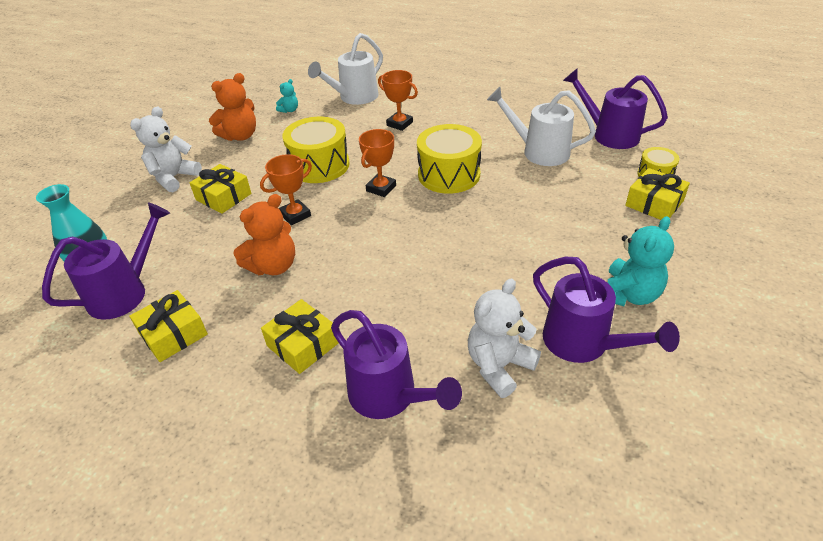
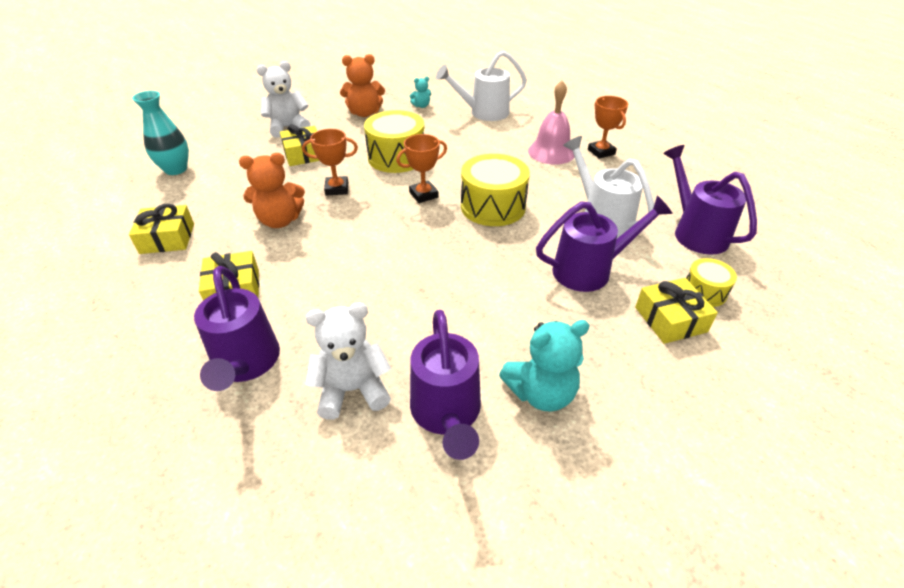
camera: 30 degrees right, 0 degrees up
purple watering can [42,203,170,320] -> purple watering can moved to [536,196,673,292]
orange trophy [378,70,418,131] -> orange trophy moved to [588,96,628,159]
none -> pink bell [528,80,575,165]

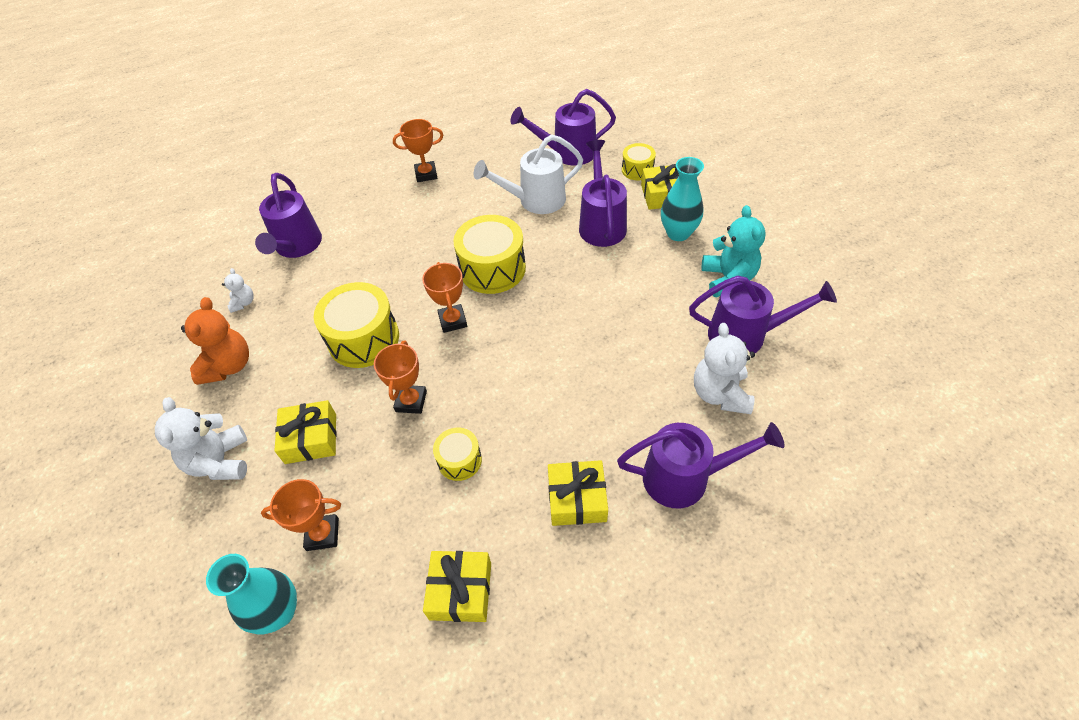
camera: 75 degrees left, 10 degrees up
orange teddy bear [239,153,305,228] -> yellow drum [433,428,482,481]
turquoise teddy bear [410,77,431,108] -> white teddy bear [222,268,254,313]
white watering can [436,51,527,121] -> purple watering can [255,173,322,258]
pink bell [528,80,575,165] -> none
none -> orange trophy [261,479,341,551]
none -> turquoise vase [661,157,704,241]

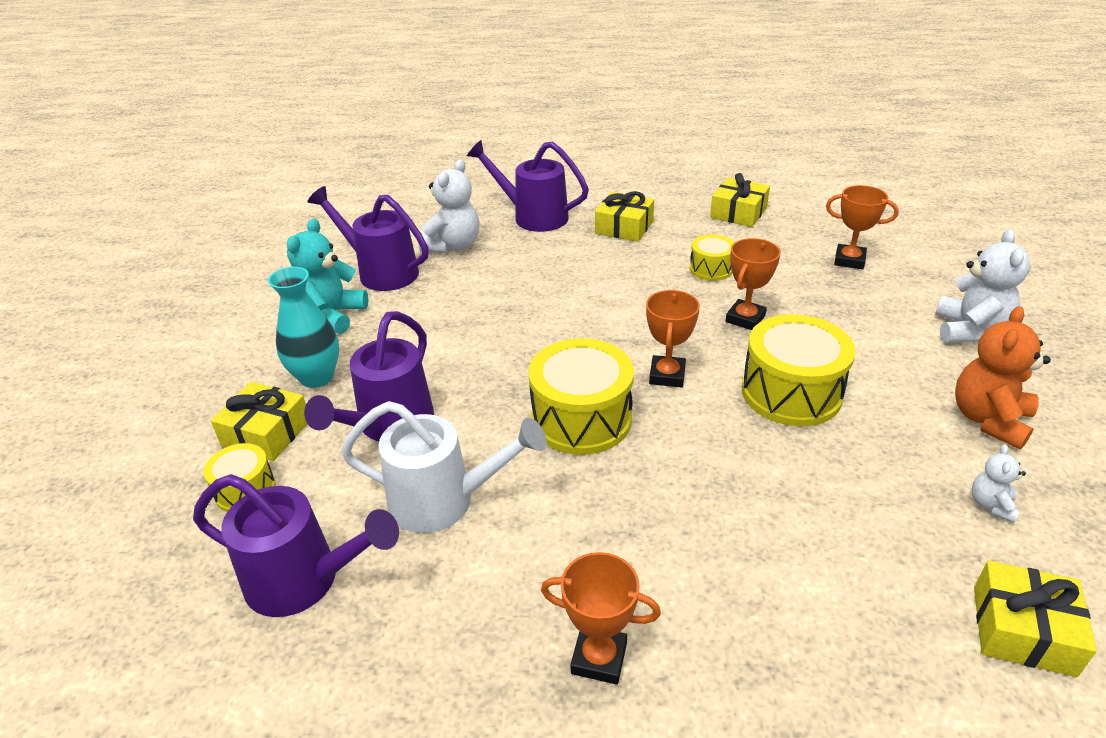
camera: 155 degrees left, 15 degrees down
turquoise vase [206,554,297,635] -> none
purple watering can [255,173,322,258] -> none
yellow gift [274,400,337,464] -> yellow gift moved to [974,561,1097,677]

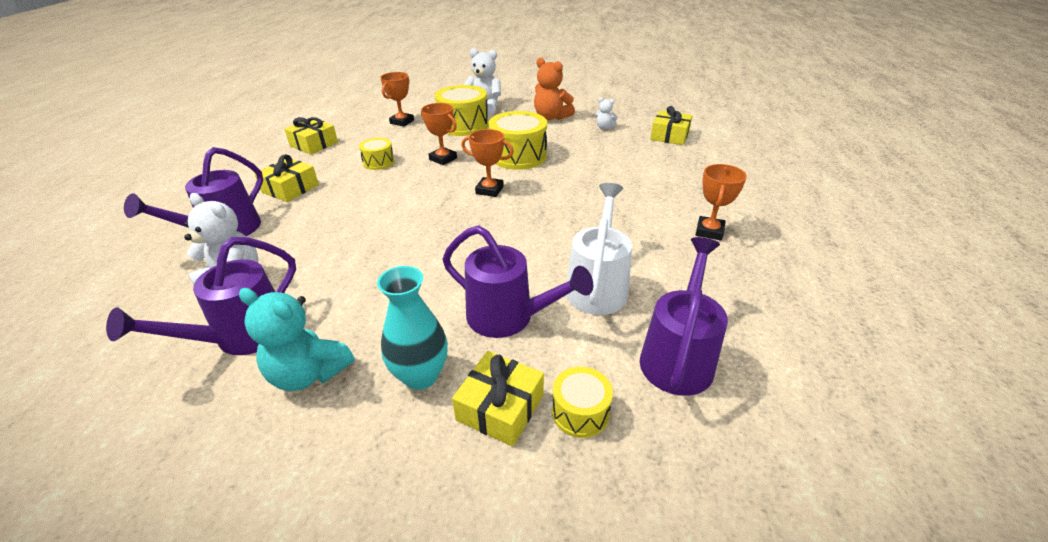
camera: 85 degrees left, 0 degrees up
yellow drum [528,338,634,455] -> yellow drum moved to [435,85,489,136]

